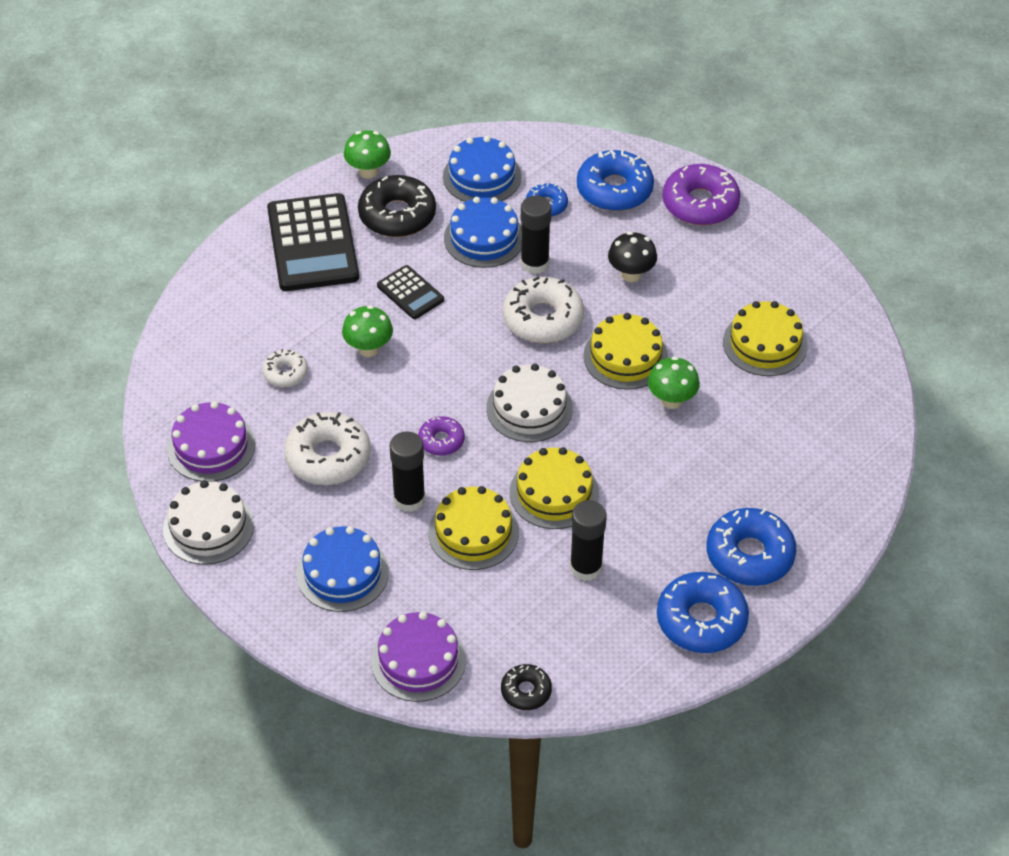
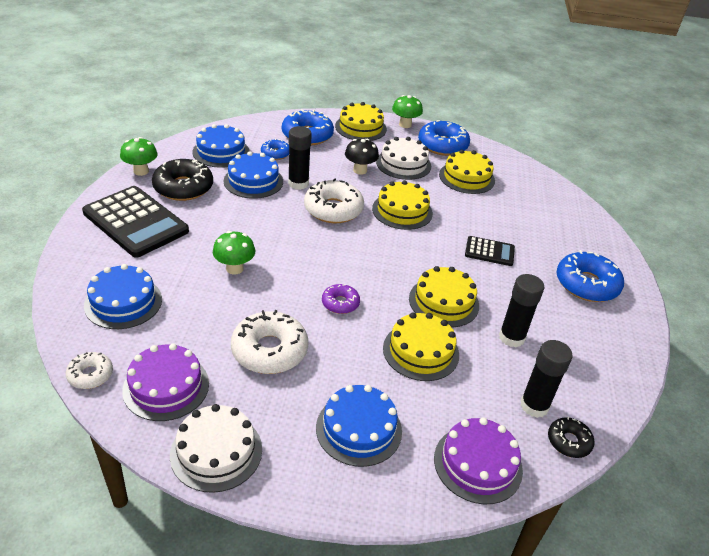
camera: 40 degrees left, 10 degrees down
white donut [262,349,308,387] -> white donut moved to [65,352,113,389]
black calculator [377,265,444,319] -> black calculator moved to [465,236,515,266]
black glue stick [390,431,425,512] -> black glue stick moved to [520,340,572,418]
white cake [486,364,573,442] -> white cake moved to [376,137,431,180]
green mushroom [648,356,700,409] -> green mushroom moved to [392,95,423,128]
blue donut [657,572,749,653] -> blue donut moved to [418,120,470,156]
purple donut [662,164,741,225] -> yellow cake [335,102,387,141]
none -> blue cake [84,264,162,329]

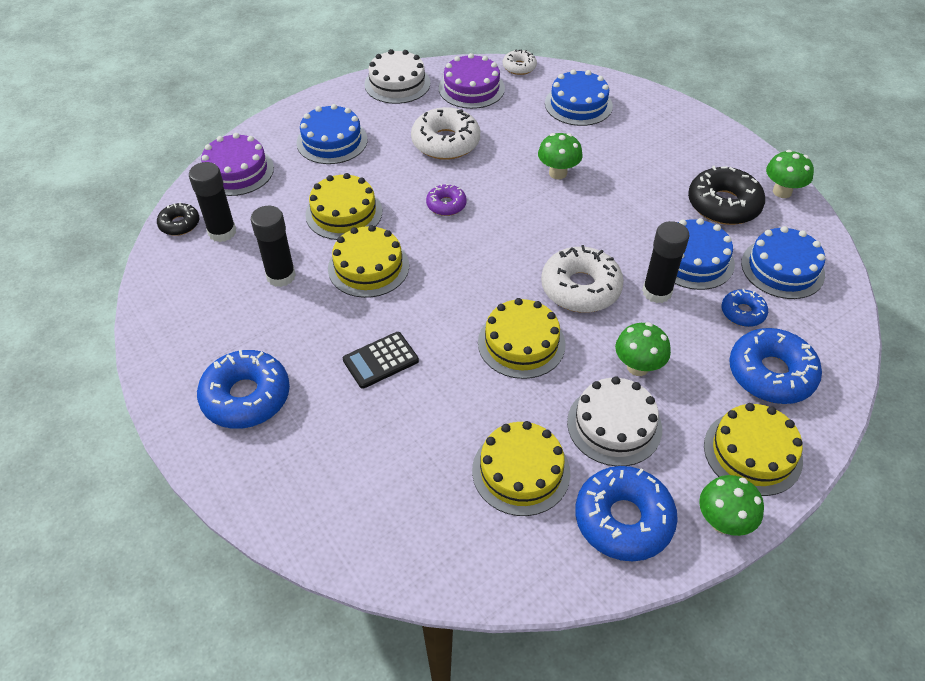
camera: 140 degrees right, 10 degrees up
black calculator [82,186,189,258] -> none
black mushroom [345,139,379,175] -> green mushroom [615,322,671,376]

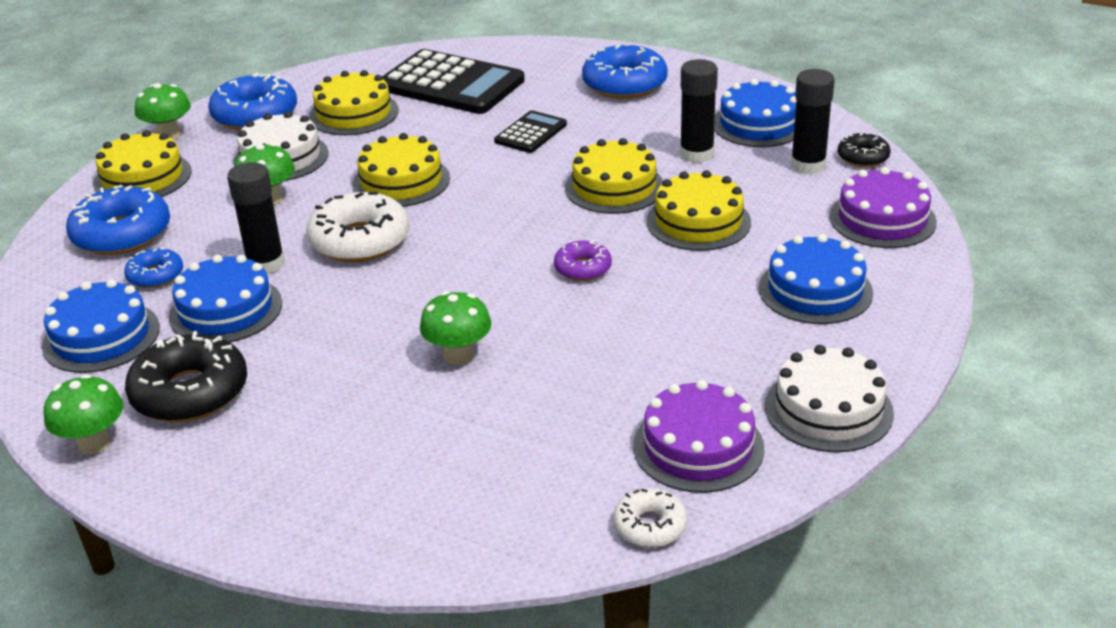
camera: 155 degrees right, 15 degrees down
white donut [411,107,480,160] -> none
blue cake [545,69,613,126] -> blue cake moved to [714,79,796,147]
none -> black calculator [382,49,525,114]

